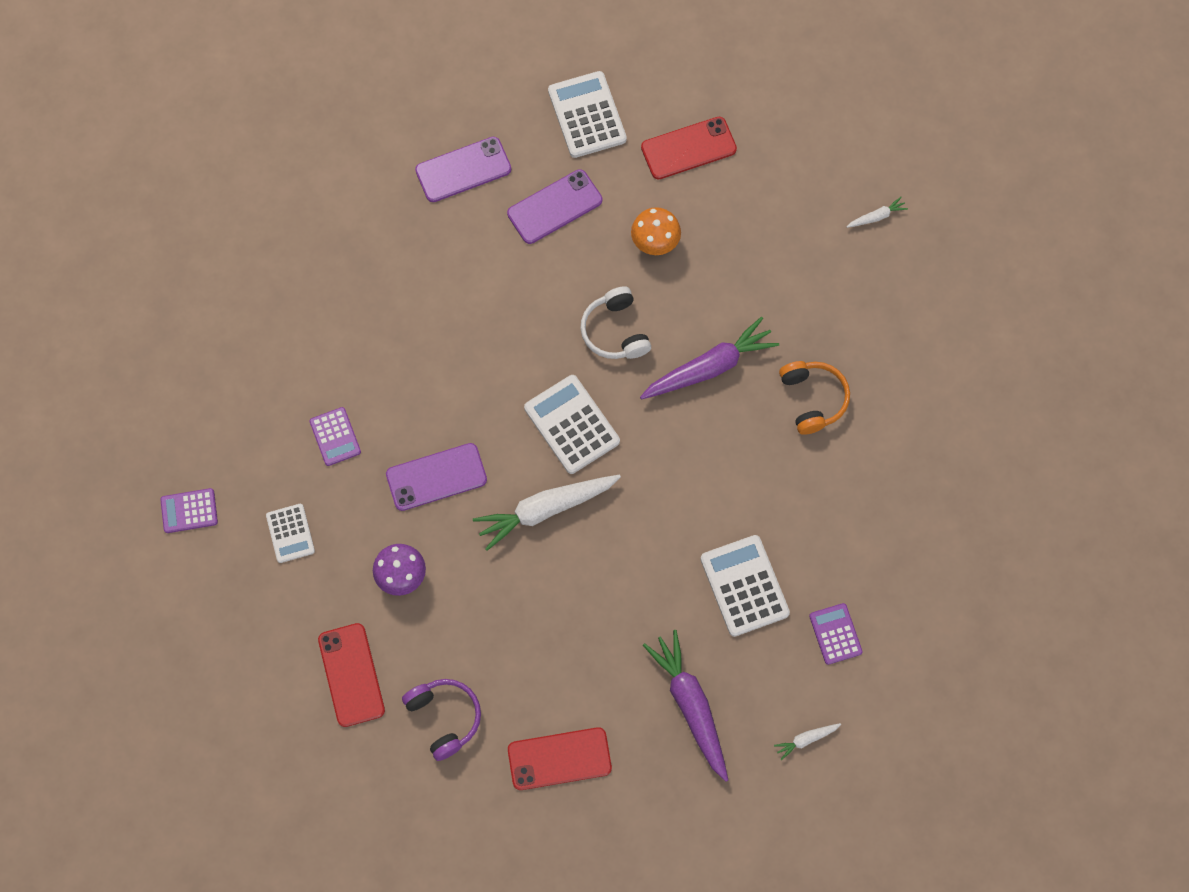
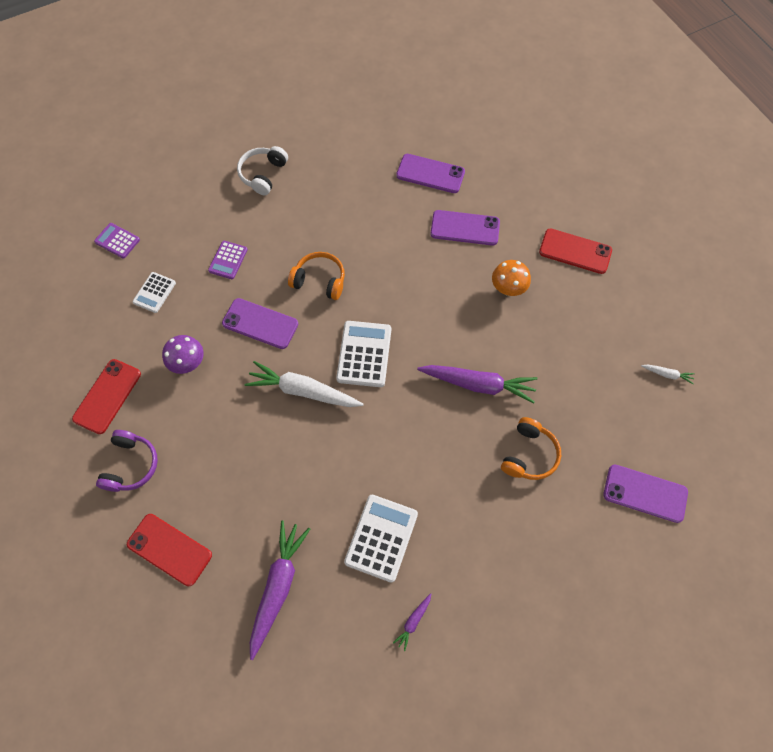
camera: 40 degrees right, 5 degrees down
white calculator [548,71,627,158] -> none
white headphones [580,286,651,359] -> white headphones moved to [237,146,288,195]
white carrot [774,723,841,760] -> none
purple calculator [809,603,863,665] -> purple carrot [393,593,431,651]
none -> orange headphones [288,252,345,300]
none -> purple phone [603,464,688,523]

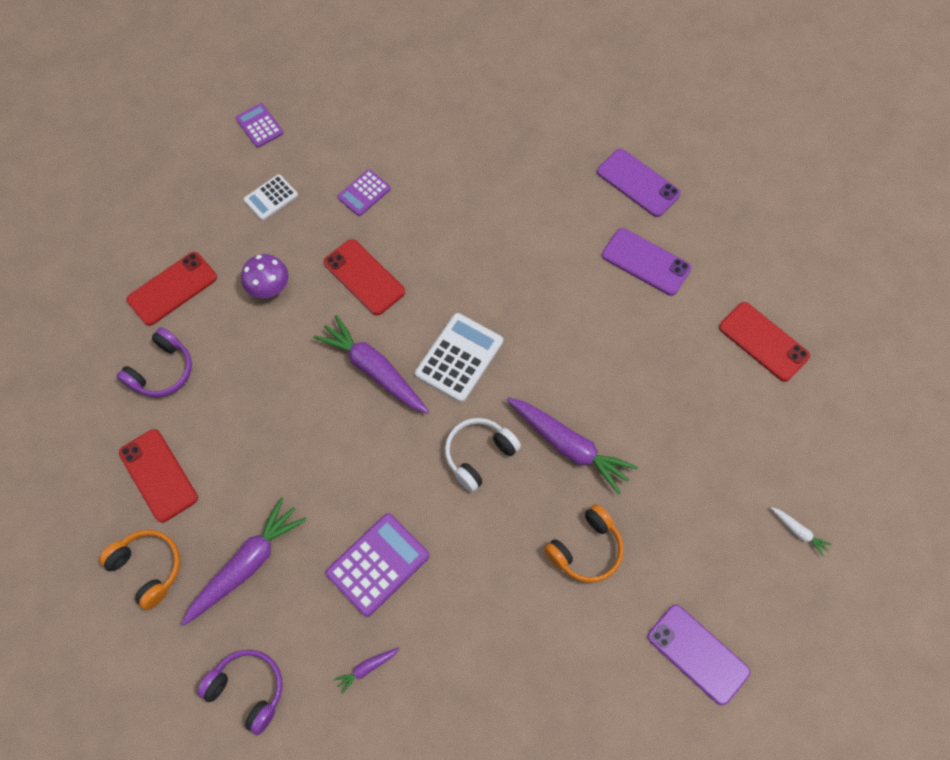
camera: 25 degrees right, 0 degrees up
purple phone [222,298,298,349] -> red phone [324,239,405,315]
white headphones [237,146,288,195] -> white headphones moved to [445,418,521,492]
white carrot [245,361,363,407] -> purple carrot [314,315,429,414]
orange headphones [288,252,345,300] -> orange headphones moved to [99,530,180,610]
white calculator [344,495,418,583] -> purple calculator [325,513,430,617]
orange mushroom [492,260,531,296] -> none
none -> purple headphones [197,650,283,735]

